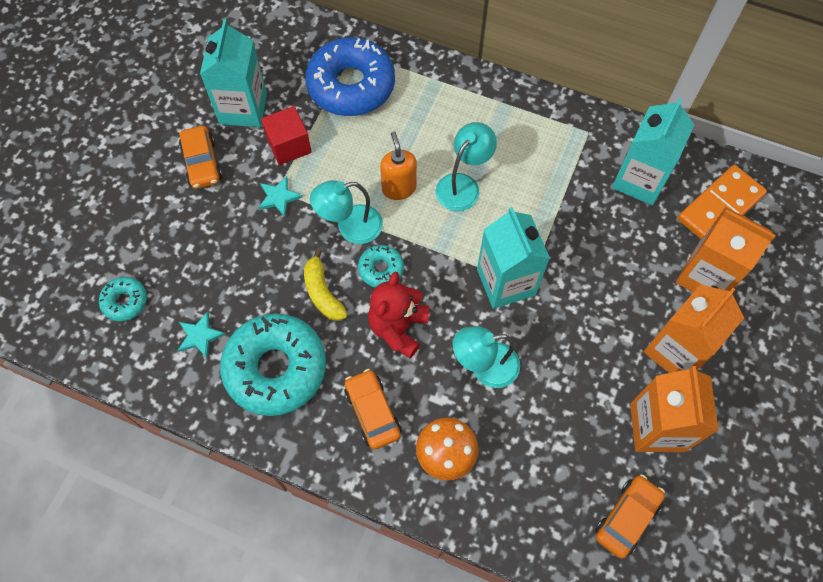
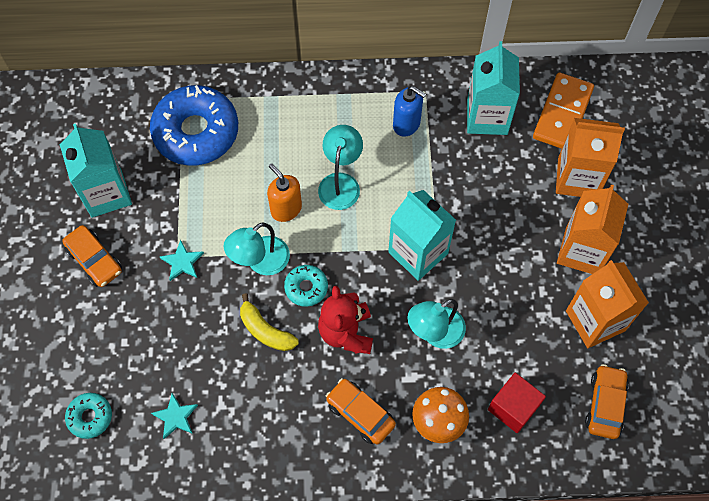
camera: 25 degrees left, 0 degrees up
turquoise donut [220,314,326,416] -> none
red cube [261,106,312,165] -> red cube moved to [488,372,546,433]
none -> blue soap dispenser [393,86,426,137]

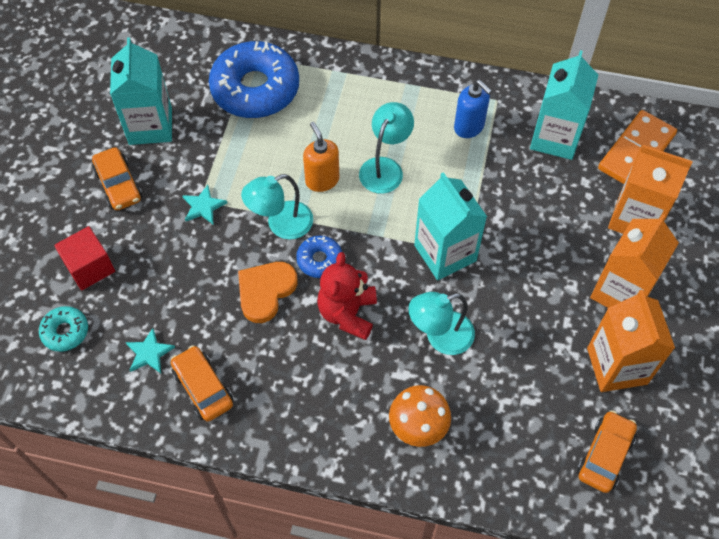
camera: 15 degrees right, 5 degrees down
yellow banana [240,293,299,351] -> orange heart [238,262,298,323]
turquoise donut [284,265,328,307] -> blue donut [296,236,342,278]
orange car [326,378,396,445] -> orange car moved to [171,345,233,422]
red cube [488,372,546,433] -> red cube moved to [54,226,115,290]

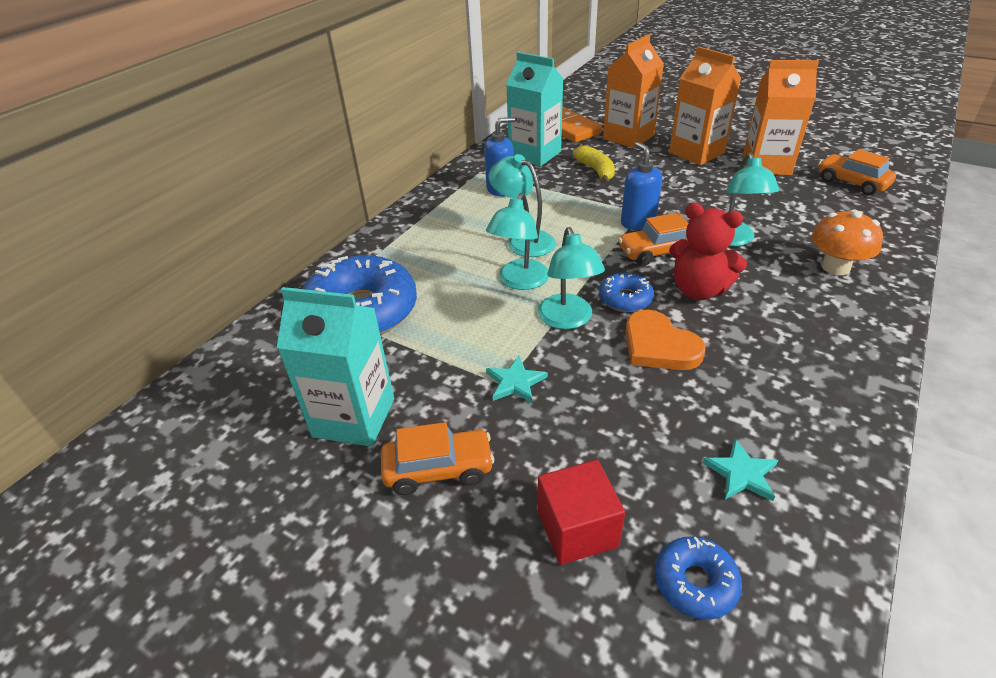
camera: 70 degrees left, 20 degrees down
turquoise donut [39,306,88,352] -> blue donut [655,537,742,620]
orange car [171,345,233,422] -> orange car moved to [618,212,688,266]
orange soap dispenser [303,122,339,192] -> turquoise lamp [486,193,549,290]
turquoise carton [414,172,487,280] -> blue soap dispenser [621,142,663,230]
none -> yellow banana [573,145,615,183]

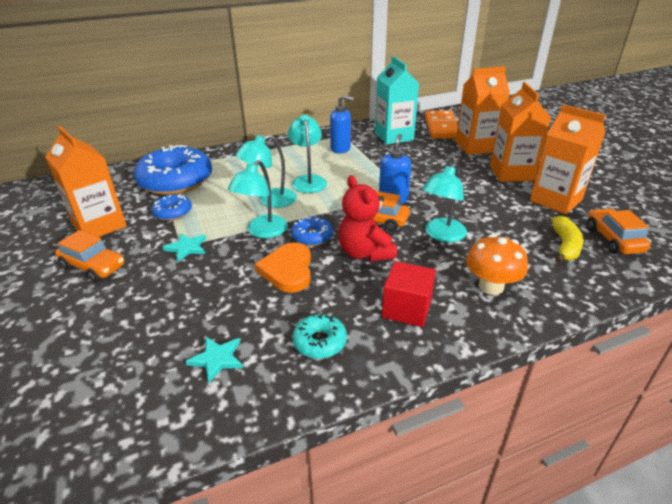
camera: 35 degrees right, 5 degrees down
turquoise carton [277,287,394,447] -> orange carton [45,126,127,237]
red cube [538,460,625,565] -> red cube moved to [382,261,436,327]
yellow banana [573,145,615,183] -> yellow banana moved to [552,216,583,262]
blue donut [655,537,742,620] -> blue donut moved to [152,194,192,221]
none -> turquoise donut [292,313,347,359]

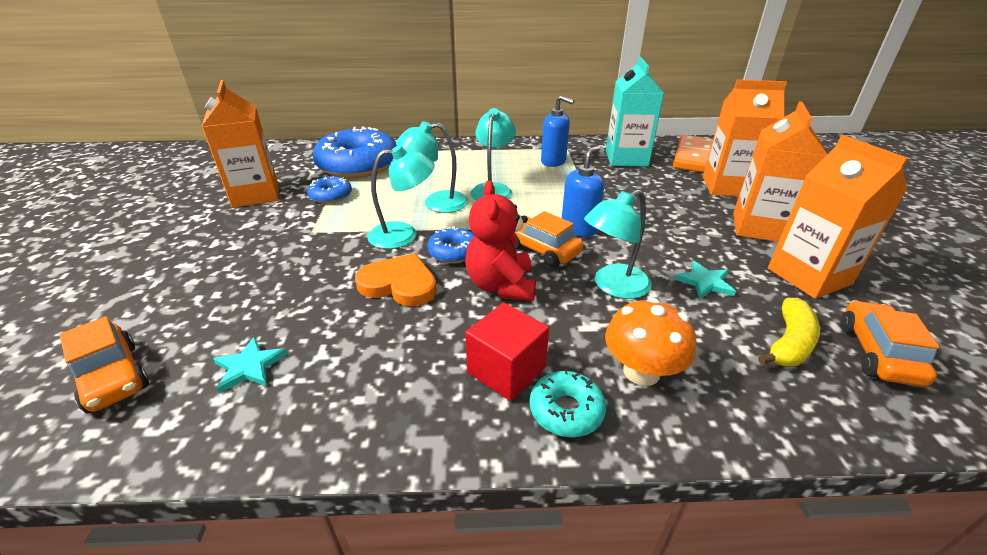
camera: 20 degrees right, 0 degrees up
orange car [55,230,125,282] -> orange car moved to [59,316,149,413]
turquoise star [163,233,206,262] -> turquoise star moved to [675,261,736,299]
turquoise lamp [228,160,288,238] -> turquoise lamp turned 150 degrees counterclockwise [367,145,435,249]
orange heart [255,243,311,293] -> orange heart turned 90 degrees clockwise [355,253,437,306]
turquoise donut [292,313,347,359] -> turquoise donut moved to [529,369,606,437]

